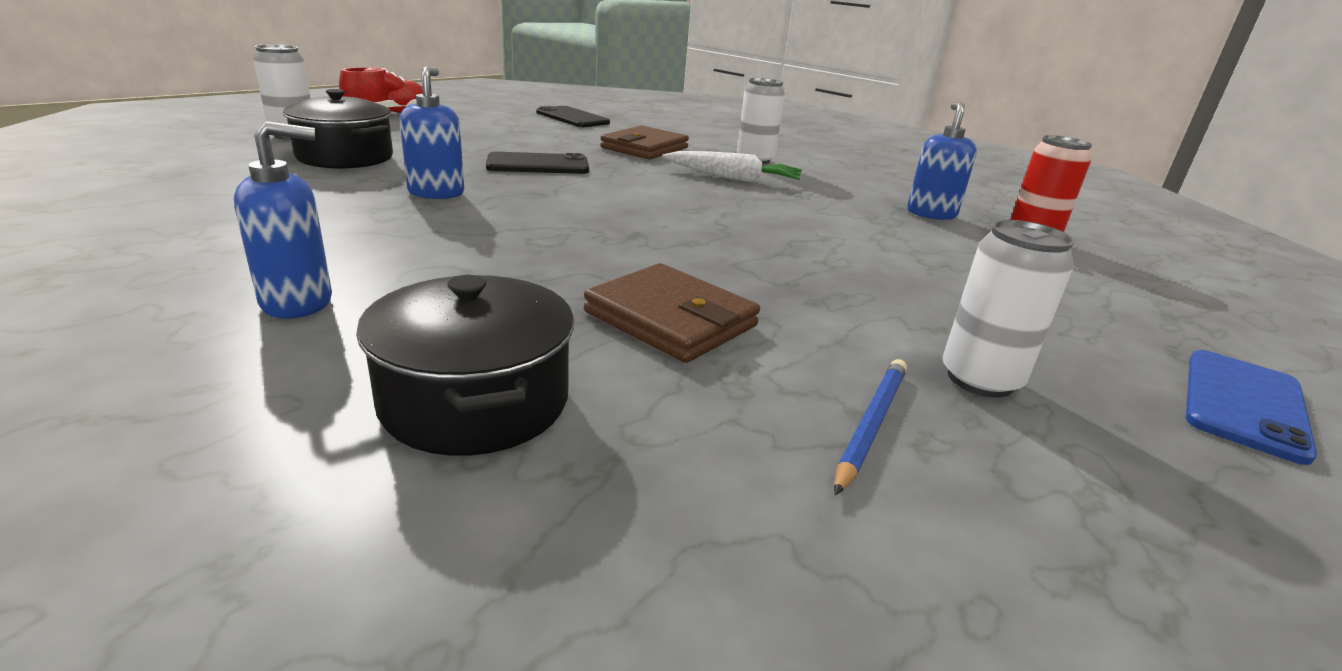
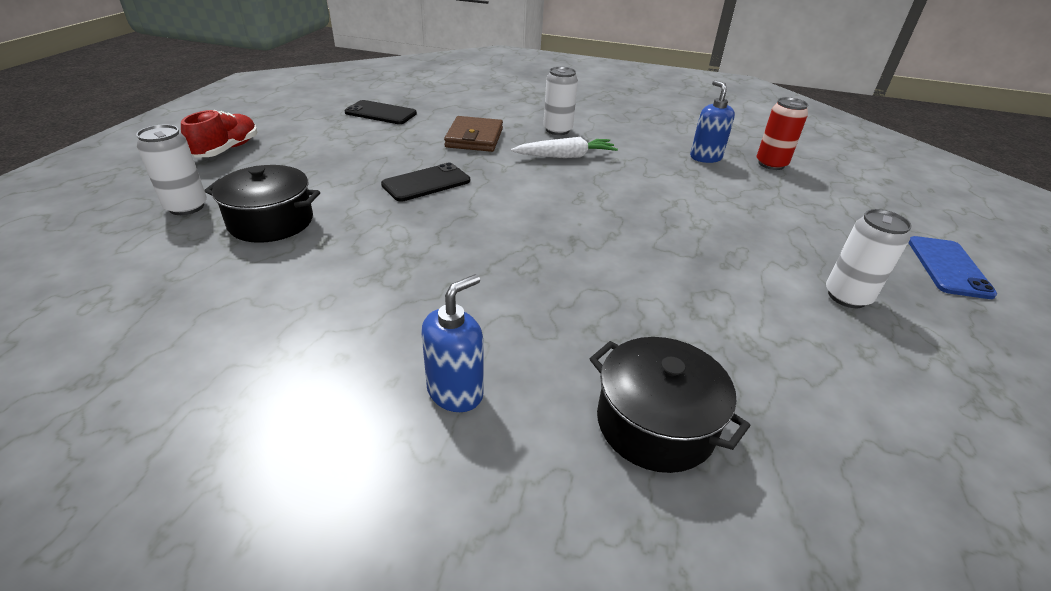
camera: 25 degrees left, 10 degrees up
blue soap dispenser [400,67,464,199] -> none
brown wallet [584,263,760,363] -> none
blue pencil [834,359,907,495] -> none

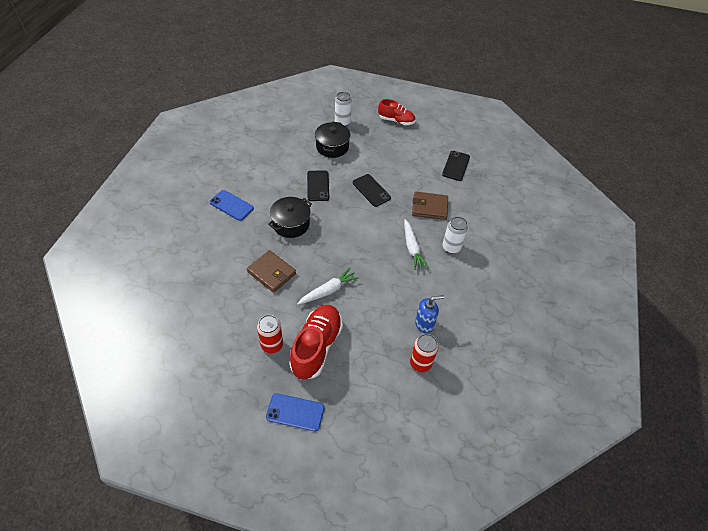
camera: 90 degrees right, 15 degrees up
blue soap dispenser [421,274,484,412] -> blue phone [209,190,254,221]
black pot [590,337,750,473] -> black pot moved to [268,197,312,238]
white can [826,209,912,308] -> red can [257,315,283,353]
none -> brown wallet [247,250,296,293]
none -> red shoe [289,305,343,379]
none -> white carrot [297,268,359,305]
none -> black phone [307,171,329,201]

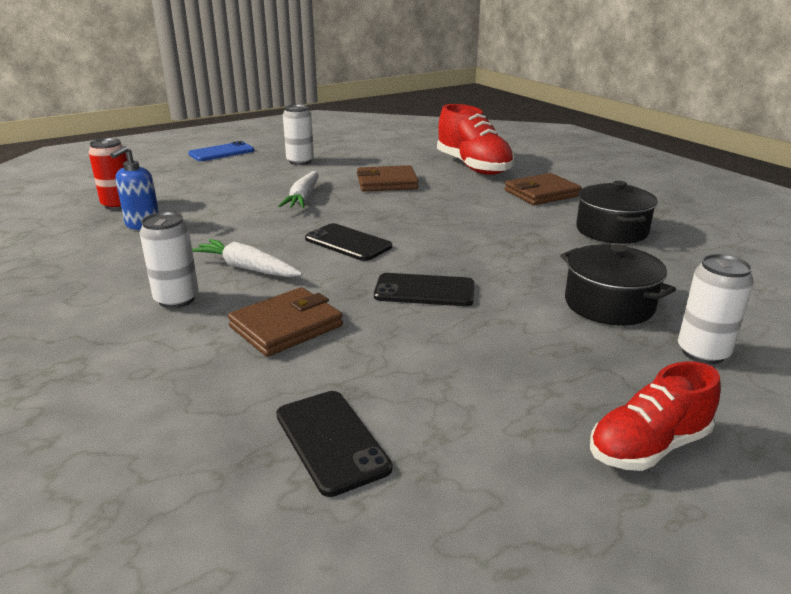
camera: 135 degrees right, 25 degrees down
blue phone [209,190,254,221] -> brown wallet [505,173,582,205]
red can [257,315,283,353] -> white can [283,105,314,165]
black pot [268,197,312,238] -> black pot moved to [576,181,658,244]
red shoe [289,305,343,379] -> red shoe moved to [437,104,515,175]
black phone [307,171,329,201] -> black phone moved to [305,223,392,261]

